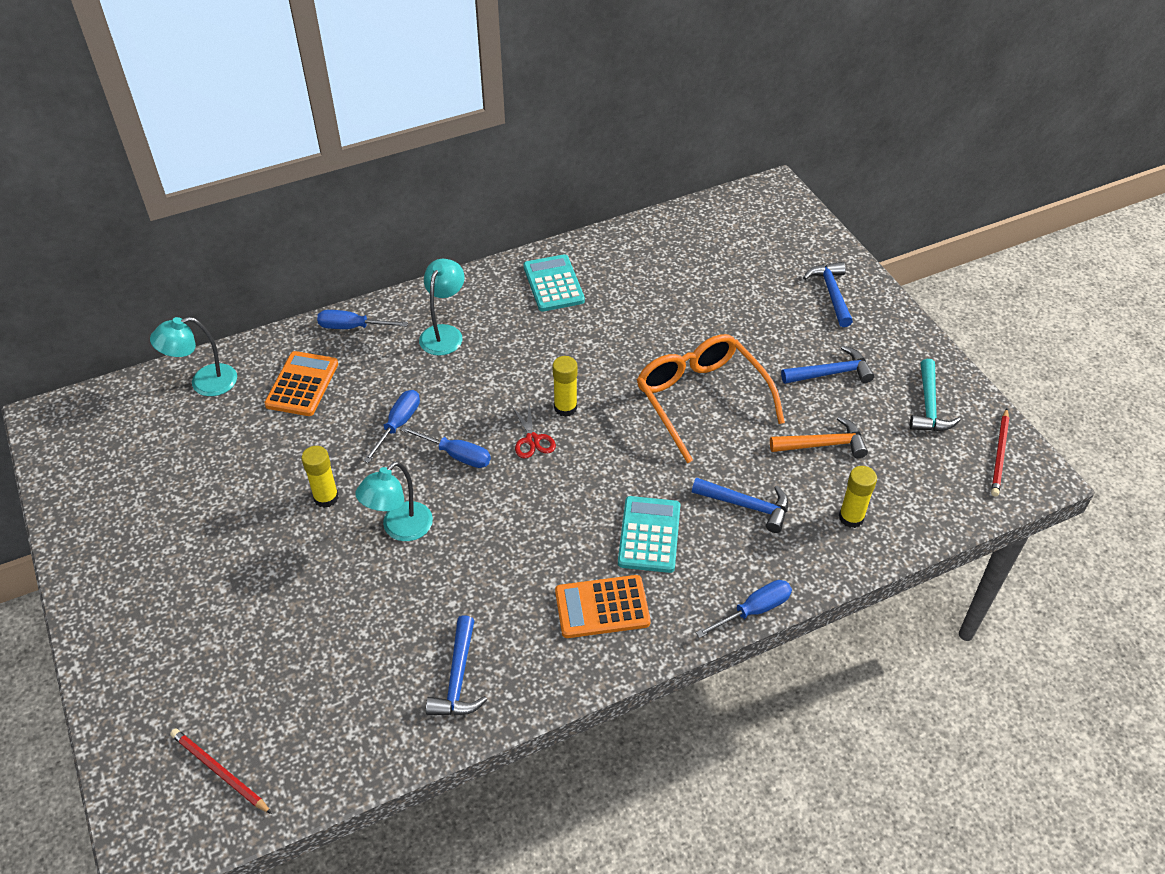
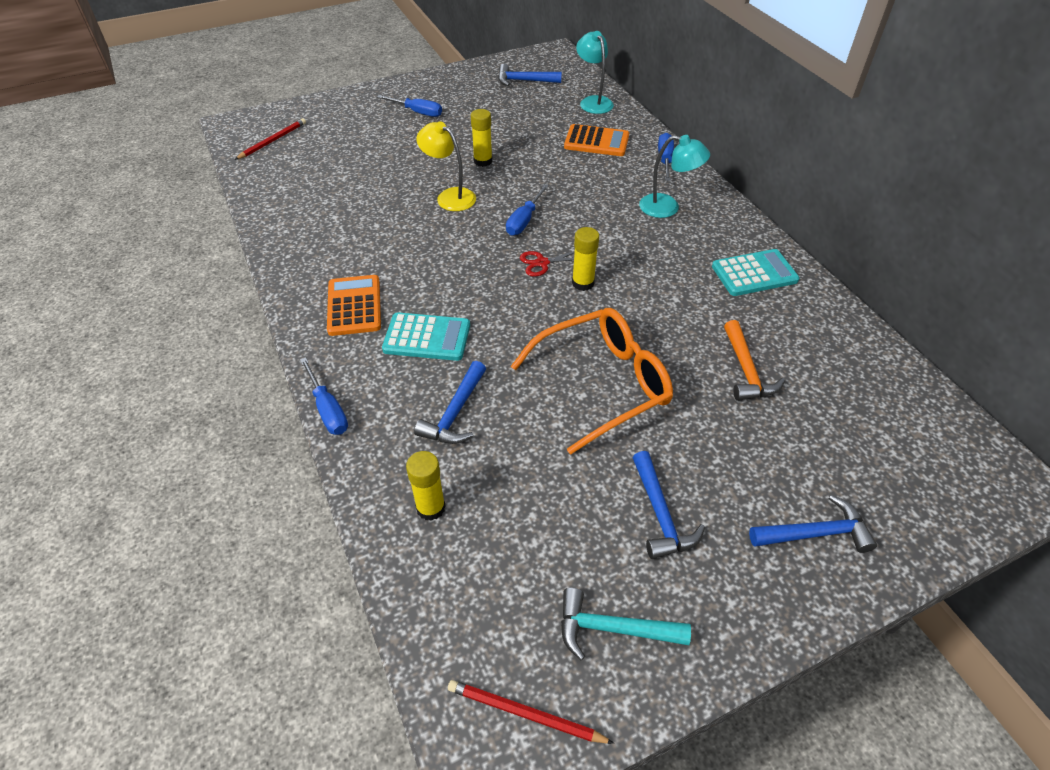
camera: 90 degrees right, 0 degrees up
turquoise lamp [355,461,433,541] -> yellow lamp [417,121,476,211]
blue screwdriver [363,390,420,463] -> blue screwdriver moved to [377,95,442,117]
blue hammer [426,615,487,716] -> blue hammer moved to [498,64,562,86]
orange hammer [770,416,868,458] -> orange hammer moved to [724,320,785,401]

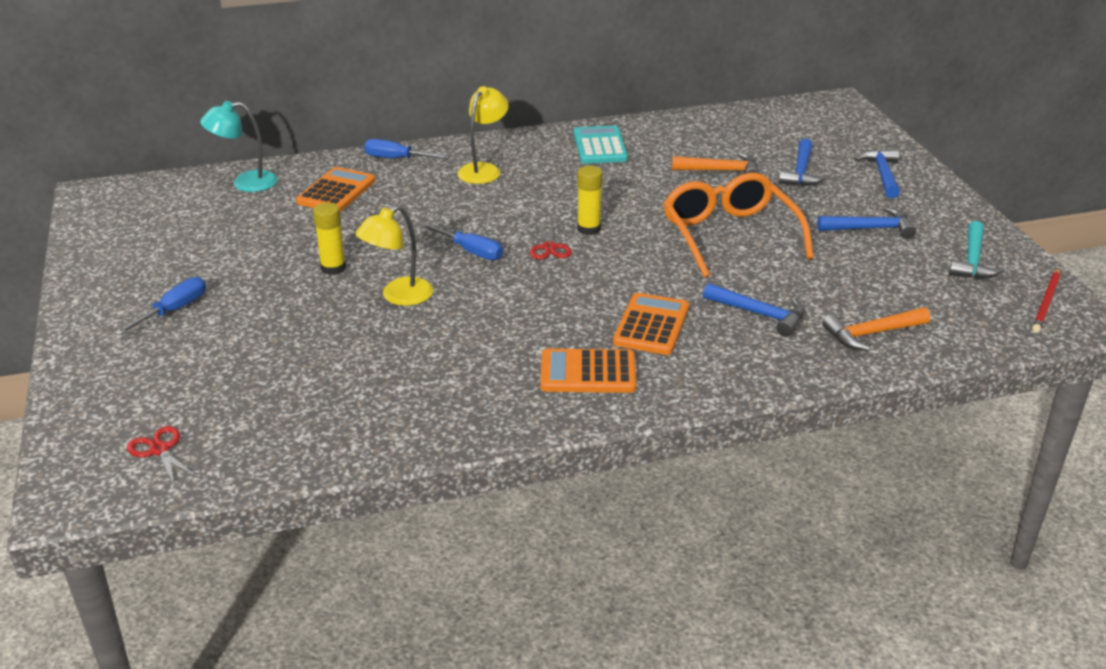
camera: 80 degrees left, 15 degrees down
red pencil [235,118,306,160] -> red scissors [127,426,198,488]
blue screwdriver [300,357,348,435] -> none
turquoise calculator [382,312,470,361] -> orange calculator [613,293,689,355]
yellow glue stick [406,451,446,521] -> orange hammer [822,307,930,351]
blue hammer [498,64,562,86] -> blue hammer moved to [779,139,827,186]
turquoise lamp [639,135,710,218] -> yellow lamp [457,86,509,184]

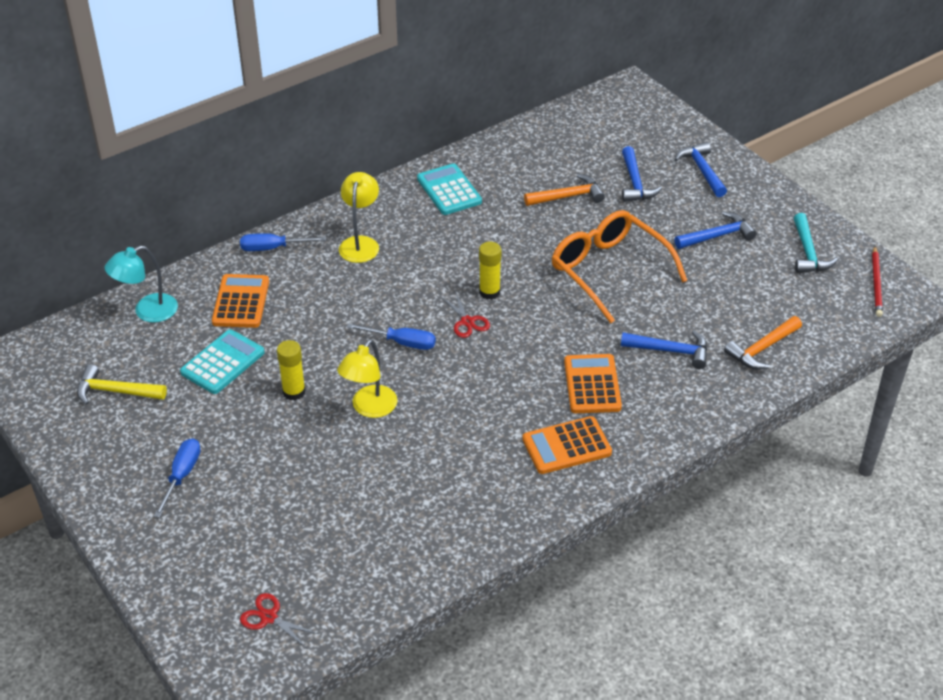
camera: 20 degrees left, 10 degrees up
none -> yellow hammer [77,364,167,405]
none -> turquoise calculator [180,329,265,394]

